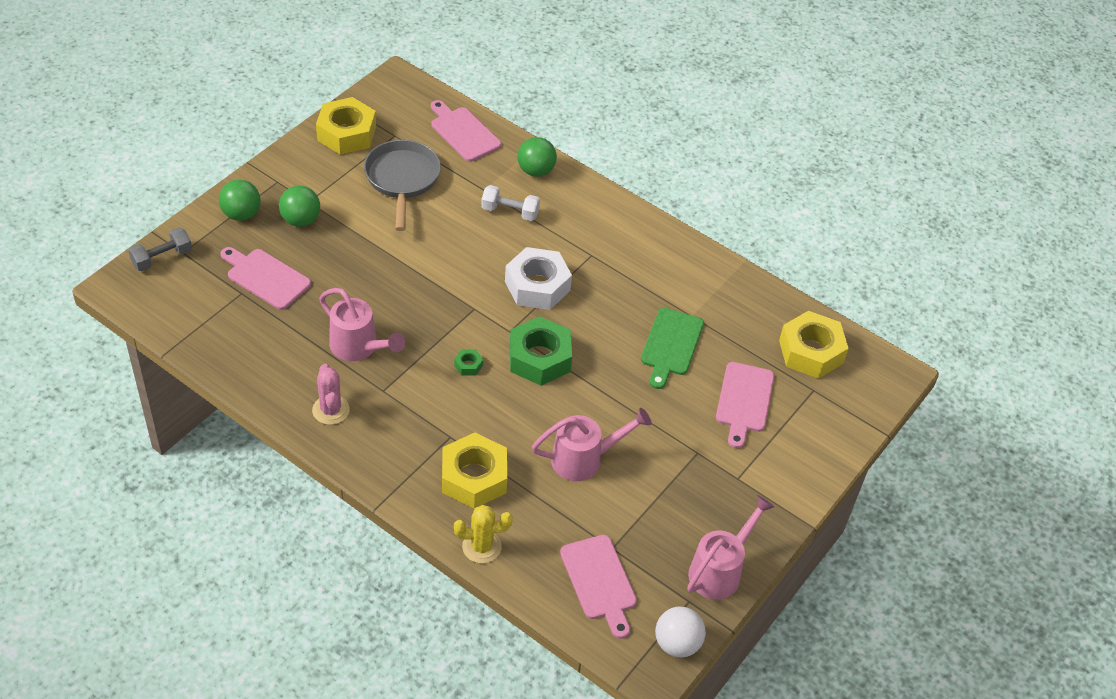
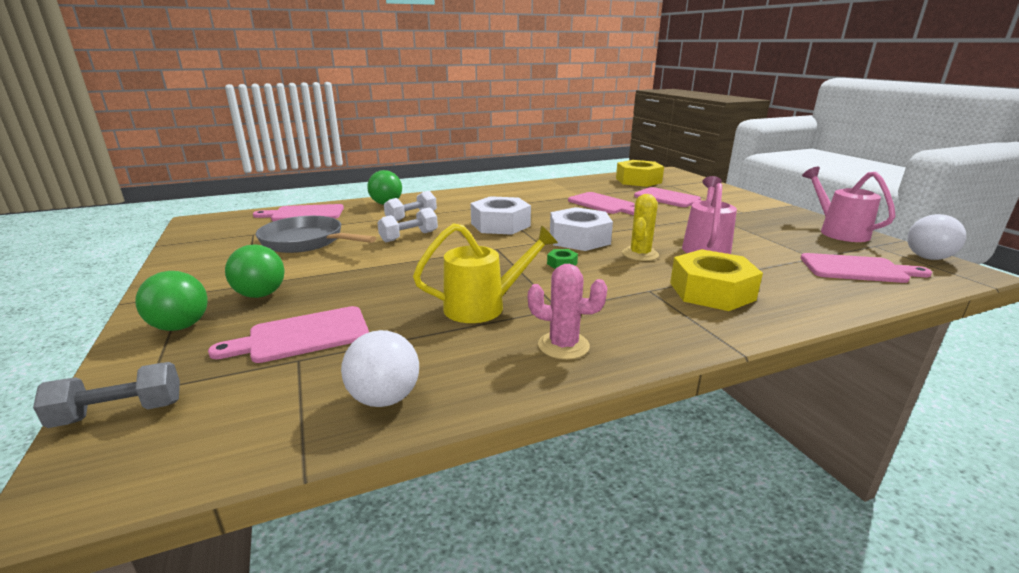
camera: 55 degrees left, 25 degrees down
grey dumbbell [128,227,192,271] -> grey dumbbell turned 75 degrees clockwise [33,362,180,428]
yellow nut [316,97,376,155] -> none
pink watering can [319,288,405,361] -> yellow watering can [413,223,558,323]
yellow cactus [454,505,513,563] -> yellow cactus moved to [622,194,659,261]
green nut [510,316,572,386] -> white nut [550,207,613,251]
green cutting board [641,308,704,389] -> pink cutting board [568,192,635,215]
none -> white ball [341,330,419,407]
none -> white dumbbell [377,207,438,242]

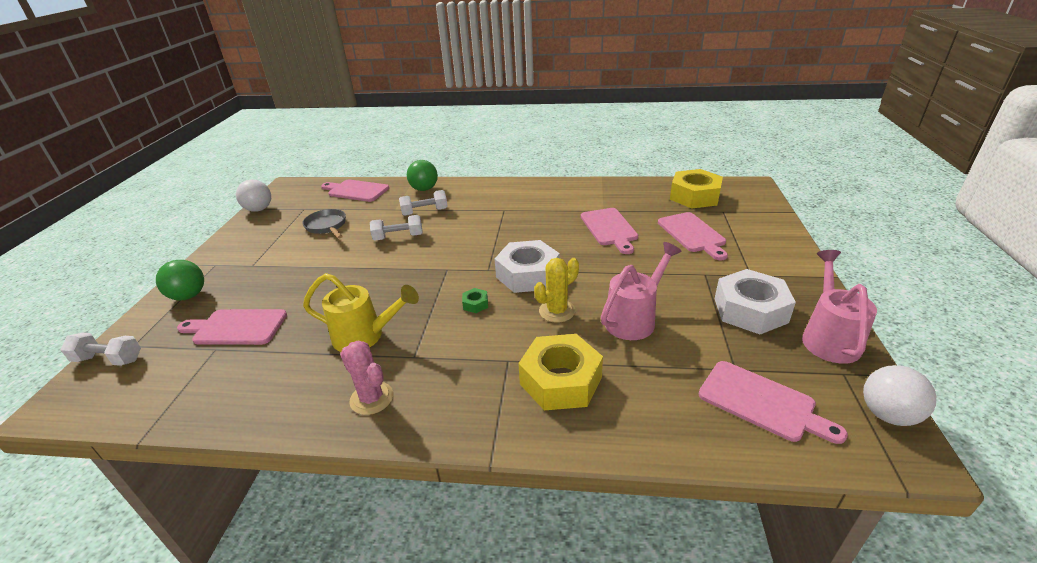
camera: 30 degrees right, 10 degrees up
grey dumbbell [33,362,180,428] -> white dumbbell [60,333,141,366]
green ball [225,245,285,298] -> none
grey pan [256,216,376,253] -> grey pan [302,209,346,239], size x0.65
white ball [341,330,419,407] -> white ball moved to [236,180,271,212]
white nut [470,196,531,235] -> white nut moved to [715,269,796,334]

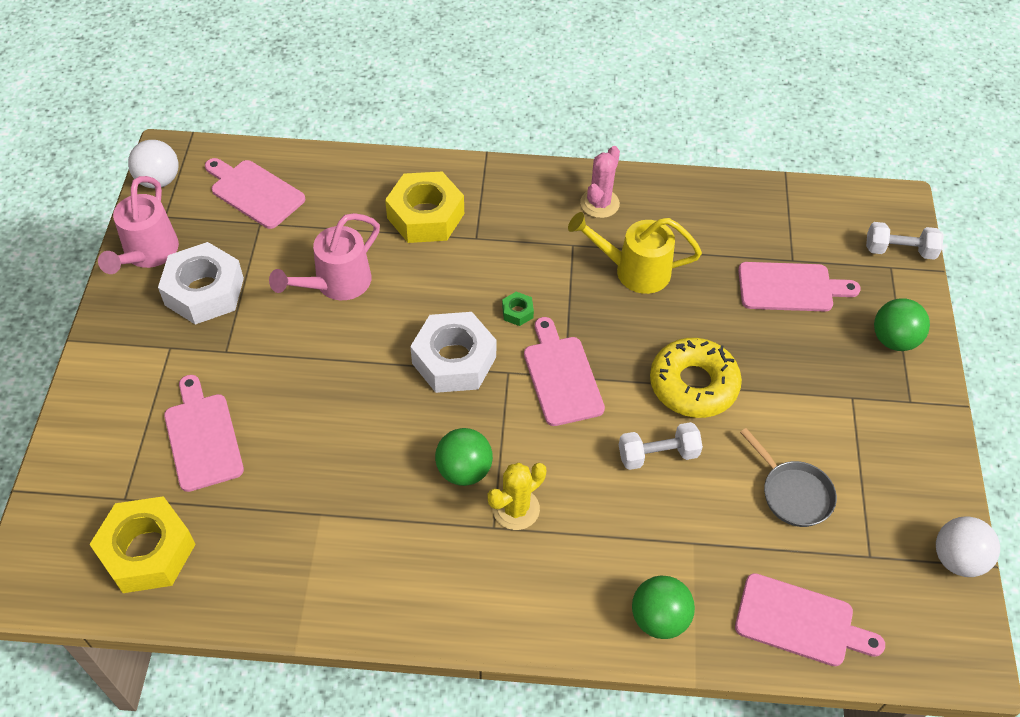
camera: 175 degrees right, 20 degrees up
pink cactus [340,340,393,415] -> pink cactus turned 75 degrees clockwise [580,146,620,218]
white dumbbell [399,190,448,216] -> none
yellow cactus [534,258,579,323] -> yellow cactus moved to [488,463,546,530]
pink cutting board [581,208,638,254] -> pink cutting board moved to [524,317,605,426]
none -> green ball [435,428,493,486]
none -> yellow donut [650,338,742,418]

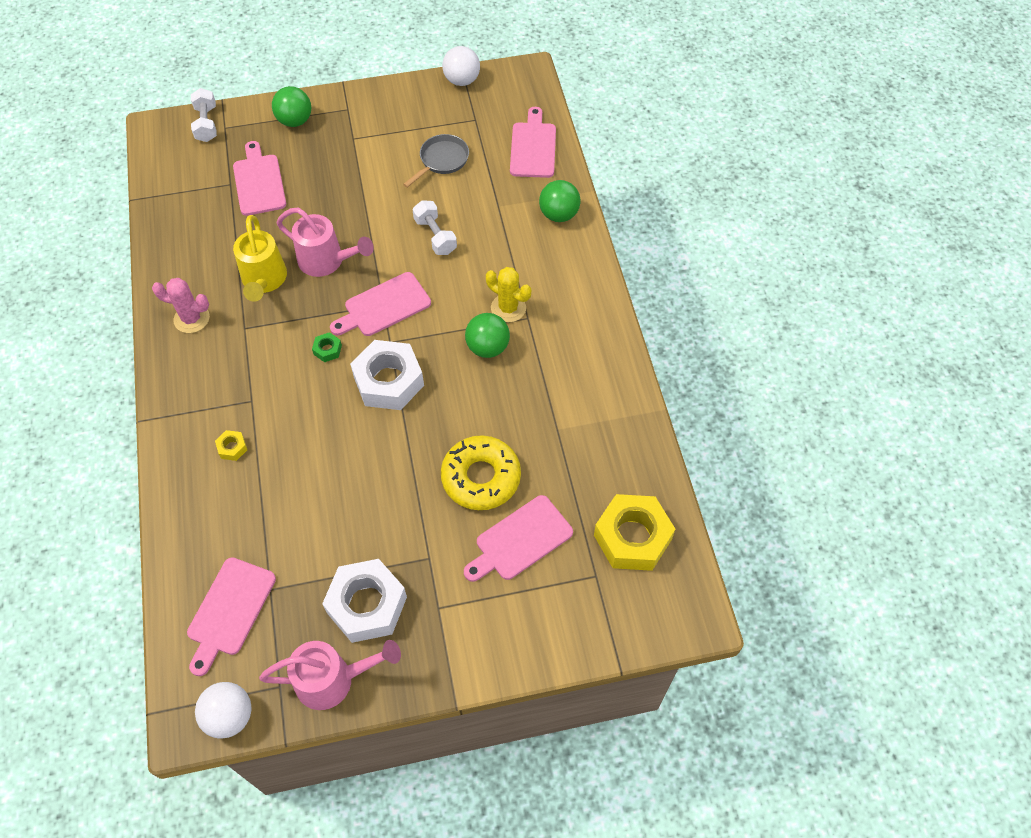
camera: 105 degrees left, 5 degrees up
pink watering can [269,213,380,300] -> pink watering can moved to [277,207,374,277]
yellow nut [385,172,464,243] -> yellow nut [215,430,247,461], size x0.42
yellow donut [650,338,742,418] -> yellow donut moved to [441,435,521,510]

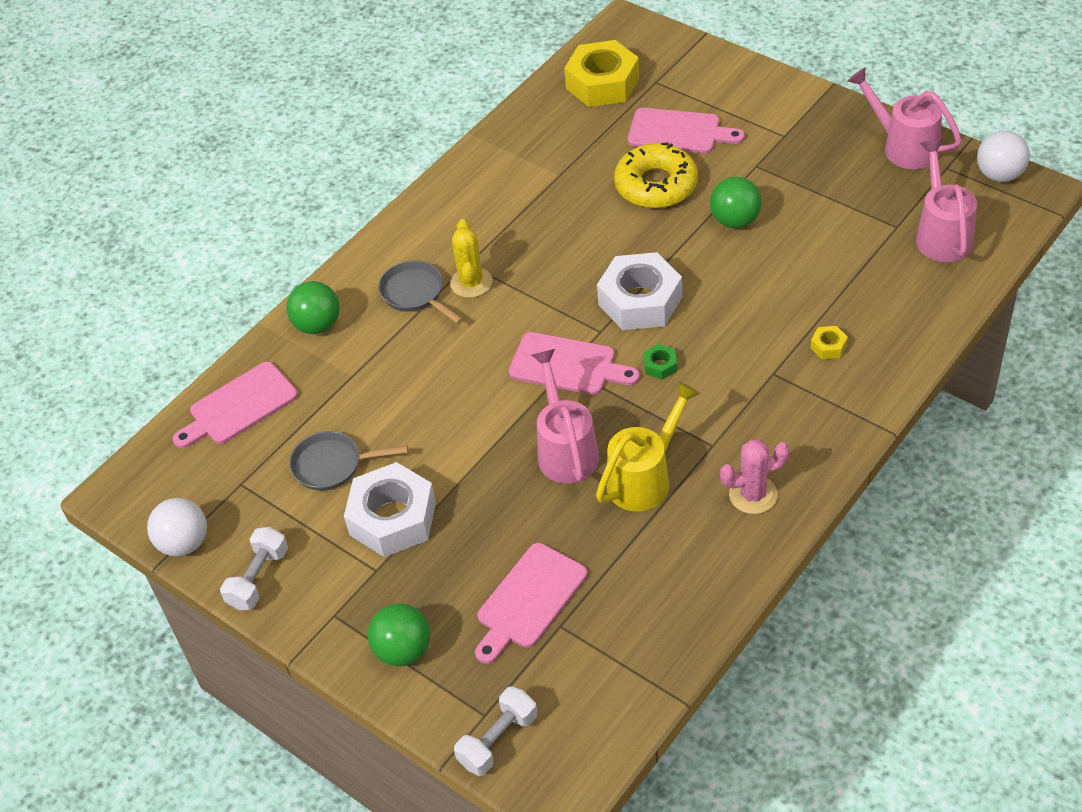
camera: 125 degrees left, 10 degrees down
pink cactus [152,278,210,333] -> pink cactus turned 75 degrees counterclockwise [720,439,790,514]
pink cutting board [187,558,276,676] -> pink watering can [916,139,977,262]
white nut [322,559,407,643] -> white nut moved to [344,462,436,557]
white dumbbell [412,200,457,255] -> white dumbbell moved to [220,527,288,610]
green ball [465,313,510,358] -> green ball moved to [710,177,762,228]
none -> grey pan [378,260,463,324]

